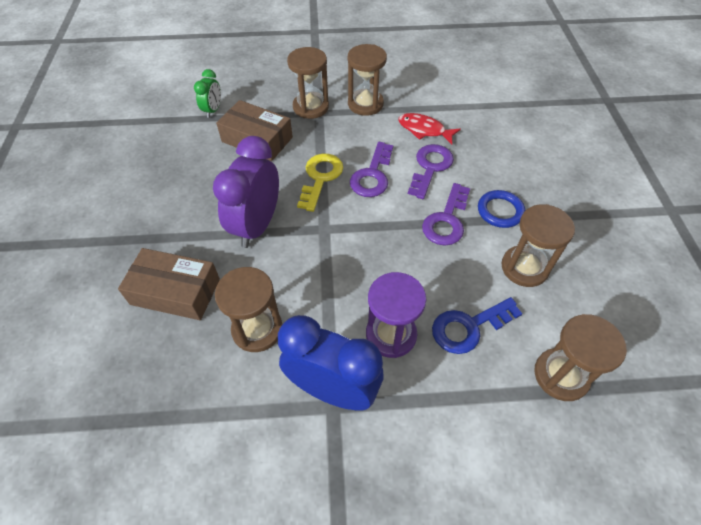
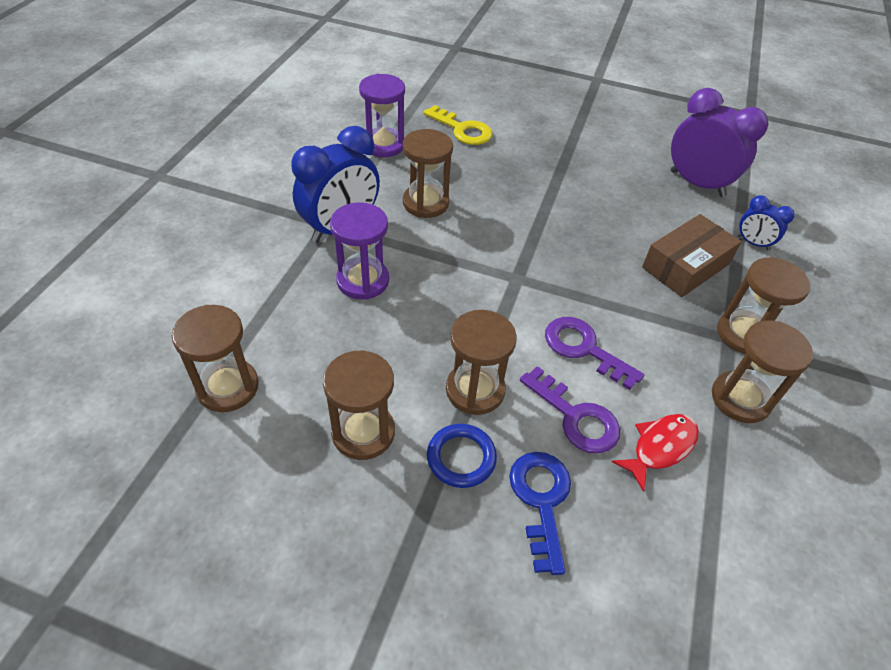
camera: 110 degrees right, 5 degrees down
brown box [118,248,220,320] -> none
green clock [194,69,221,118] -> blue clock [737,195,795,250]
purple clock [213,136,279,248] -> purple clock moved to [671,88,768,197]
yellow key [297,154,343,212] -> yellow key moved to [423,105,492,145]
purple key [422,183,470,246] -> brown hourglass [446,310,517,415]
blue key [432,297,522,354] -> blue key moved to [509,452,571,575]
none -> purple hourglass [359,74,405,157]

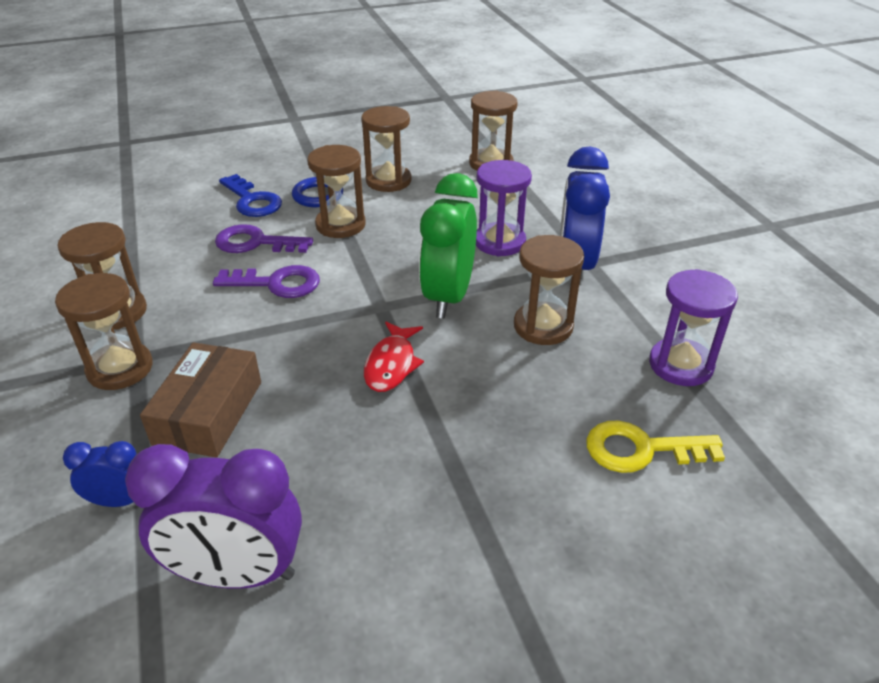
camera: 145 degrees right, 10 degrees down
red fish [612,414,699,492] -> red fish moved to [364,322,424,392]
none -> green clock [419,173,478,319]

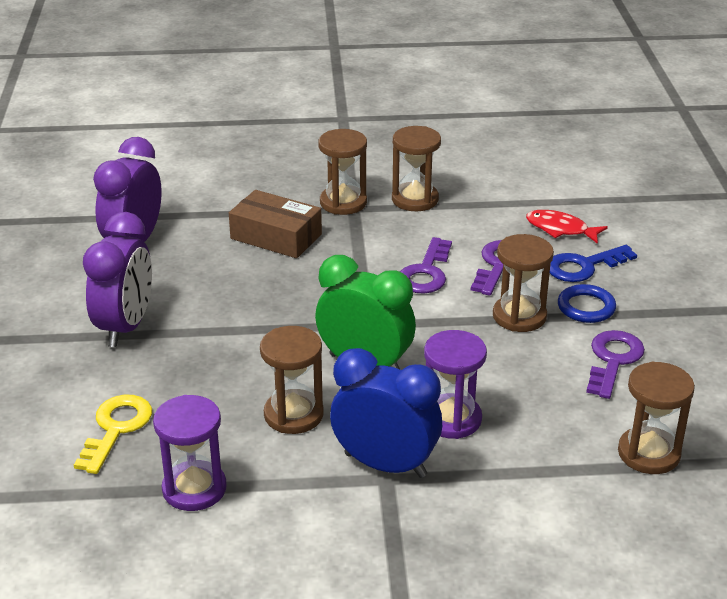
camera: 105 degrees right, 5 degrees down
blue clock [63,441,136,507] -> none
brown hourglass [361,106,412,192] -> purple key [586,330,645,399]
red fish [364,322,424,392] -> red fish moved to [526,210,608,244]
none -> purple clock [83,212,152,347]

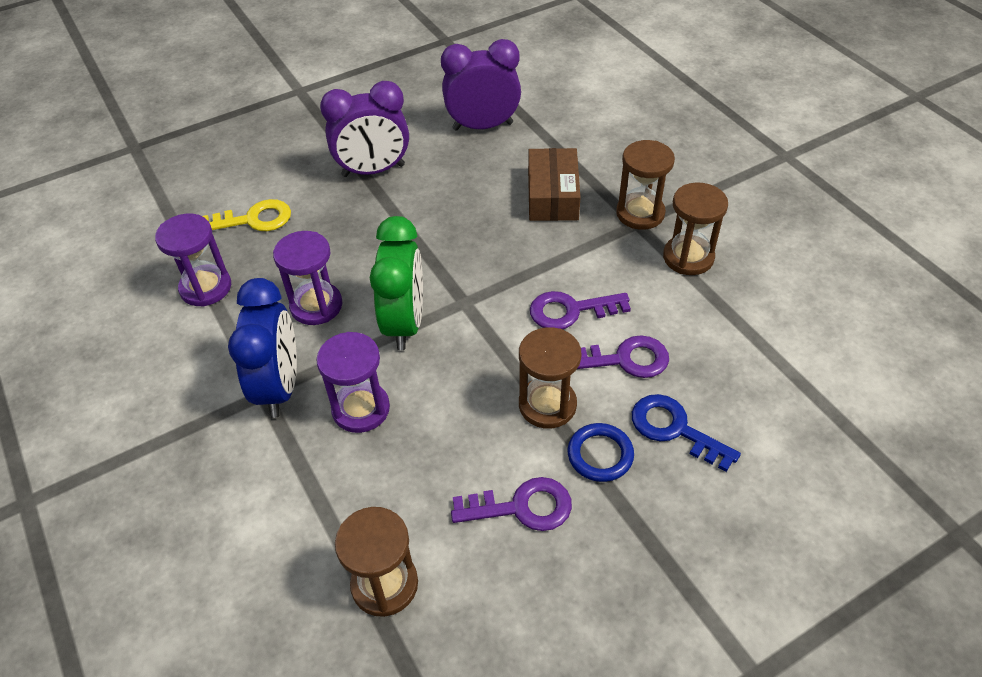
camera: 65 degrees right, 15 degrees up
brown hourglass [260,326,324,434] -> purple hourglass [273,231,342,325]
red fish [526,210,608,244] -> none

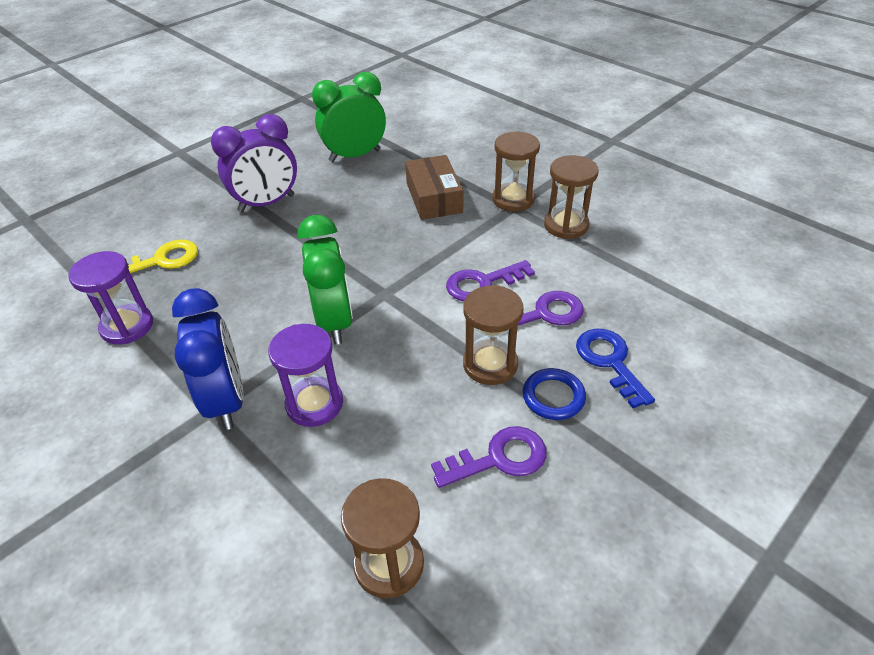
camera: 15 degrees left, 5 degrees down
purple hourglass [273,231,342,325] -> none
purple clock [441,39,521,131] -> green clock [312,72,386,162]
blue key [632,394,741,472] -> blue key turned 45 degrees clockwise [576,329,655,408]

